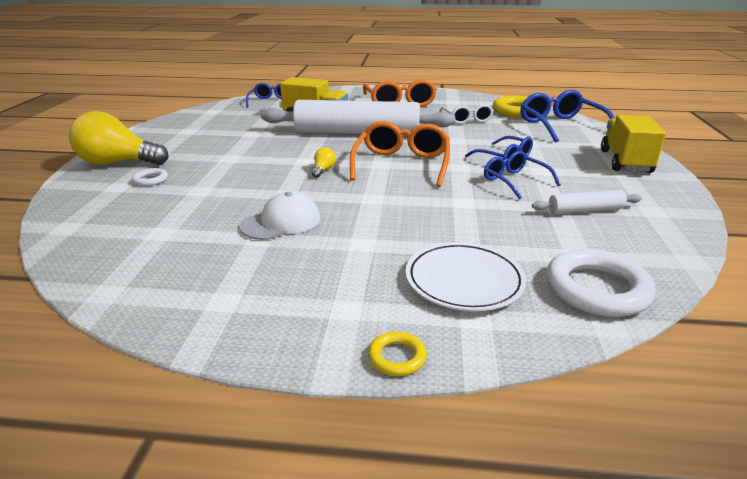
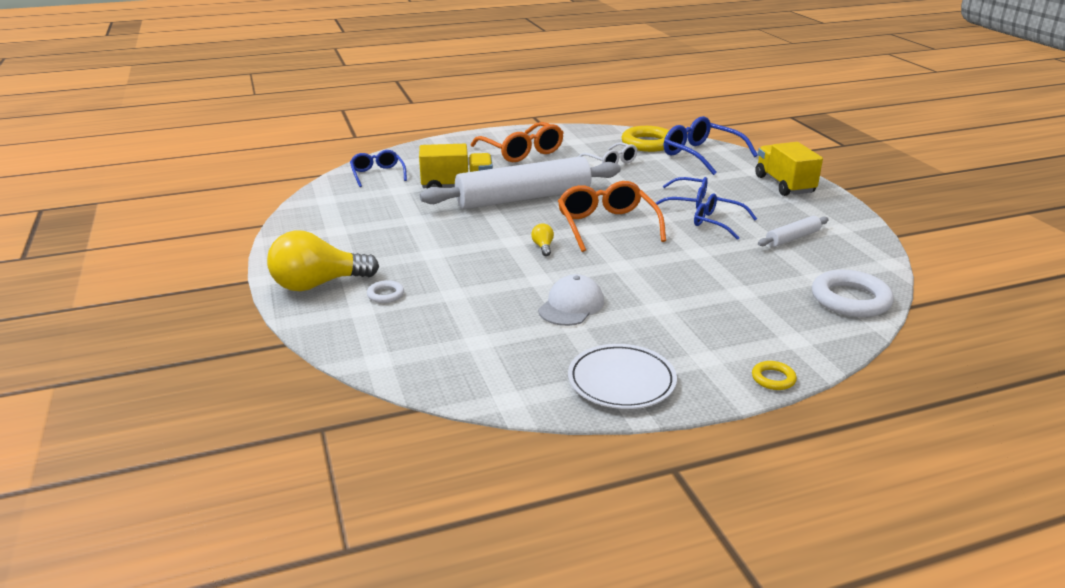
camera: 25 degrees left, 0 degrees up
white plate [405,242,527,311] -> white plate moved to [568,344,677,409]

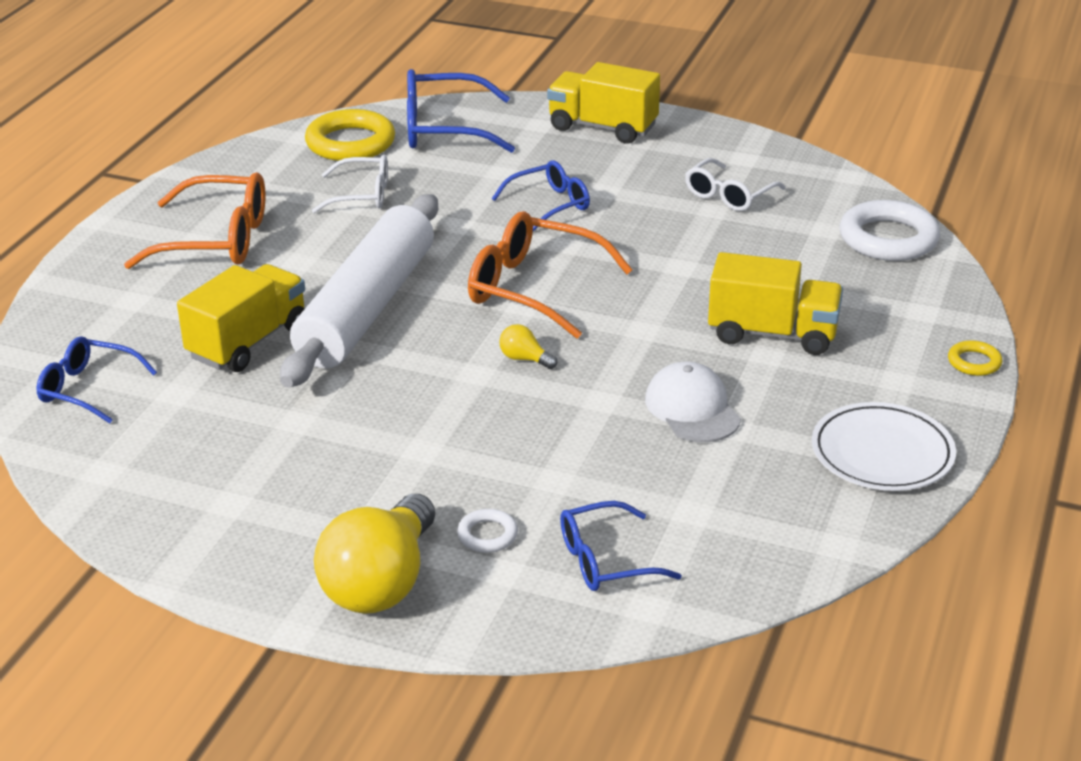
camera: 50 degrees left, 5 degrees up
blue glasses [694,194,757,240] -> blue glasses moved to [560,501,682,591]
white rolling pin [758,216,829,247] -> white glasses [685,158,786,211]
none -> yellow truck [708,252,843,355]

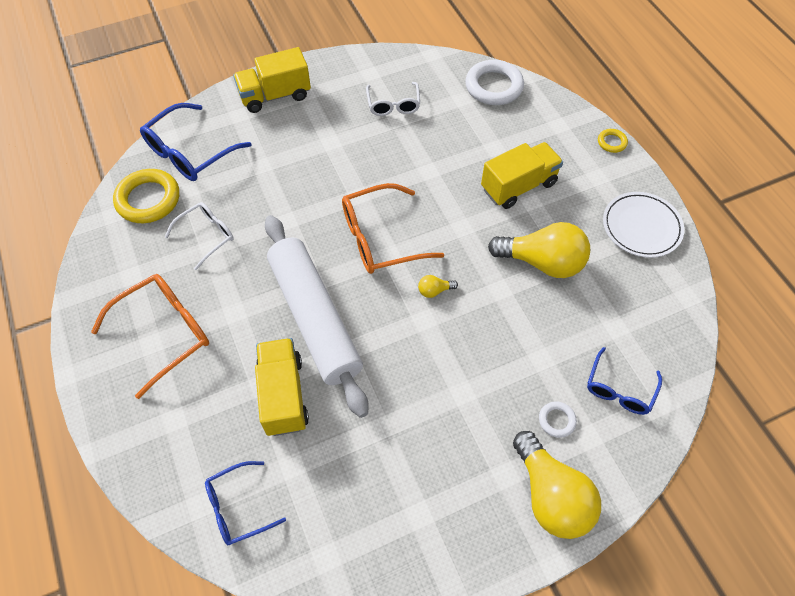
camera: 45 degrees left, 25 degrees up
blue glasses [492,161,590,231] -> none
white cap [645,361,741,442] -> yellow light bulb [488,222,590,278]

